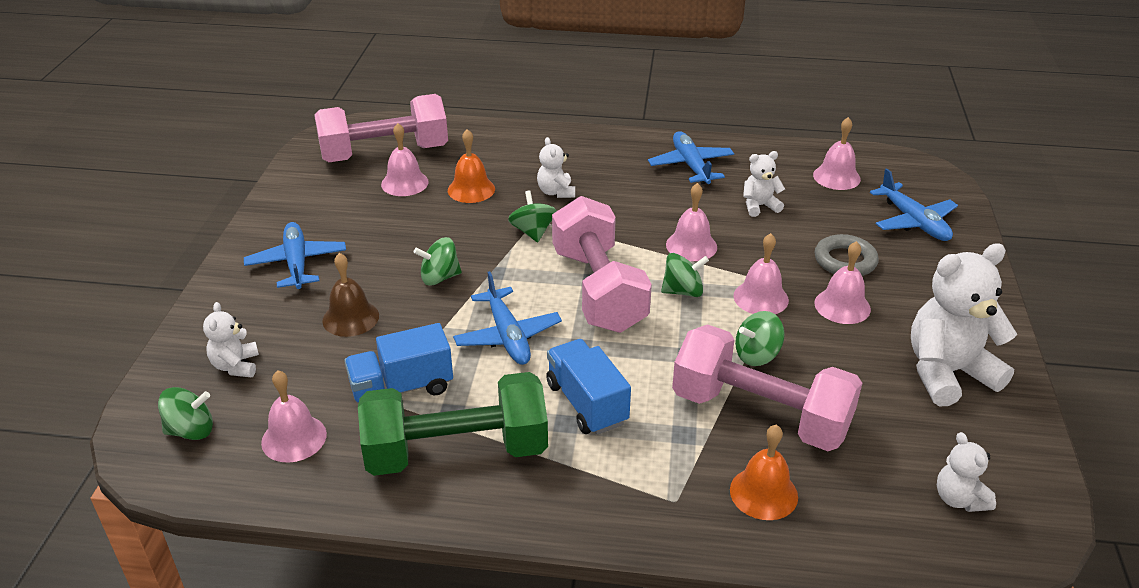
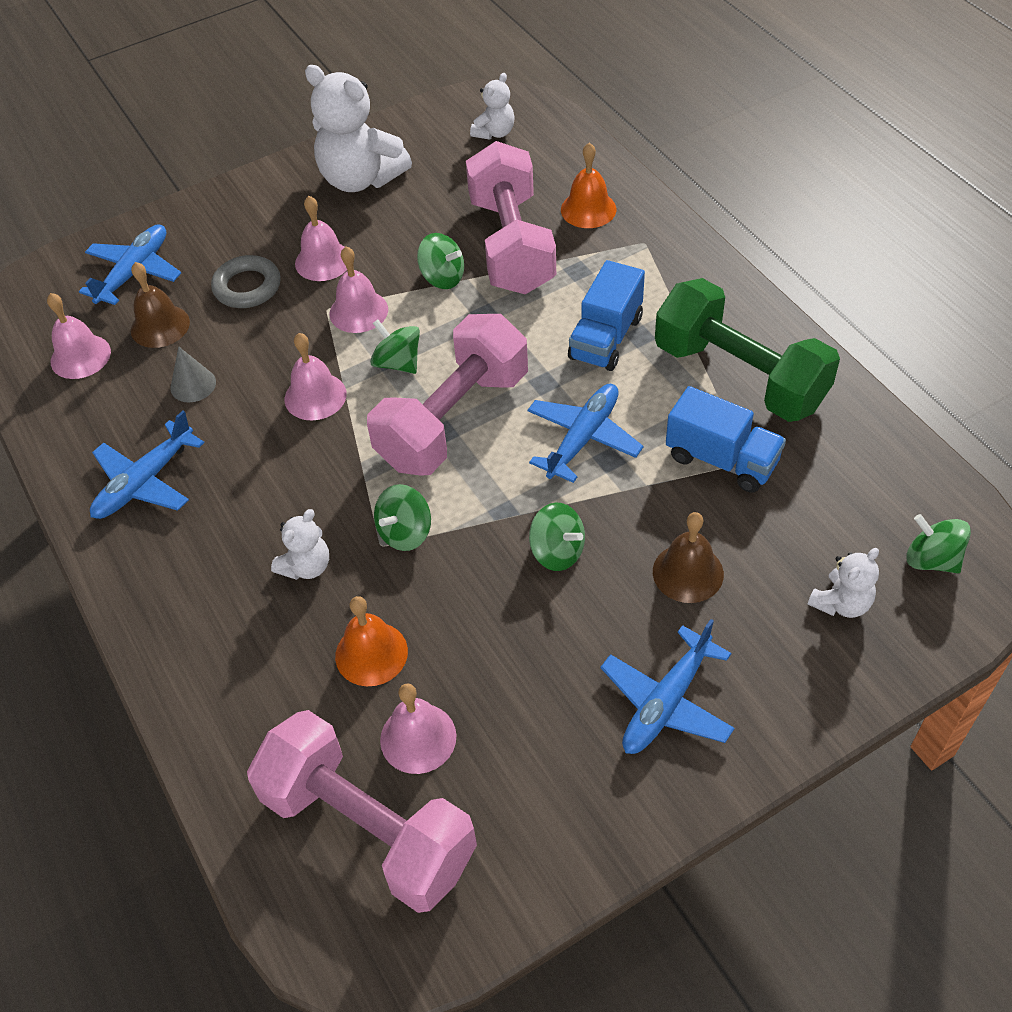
camera: 125 degrees left, 15 degrees up
pink bell [261,370,327,463] -> none
white teddy bear [743,151,785,217] -> grey cone [170,347,216,402]
none -> brown bell [131,262,190,348]

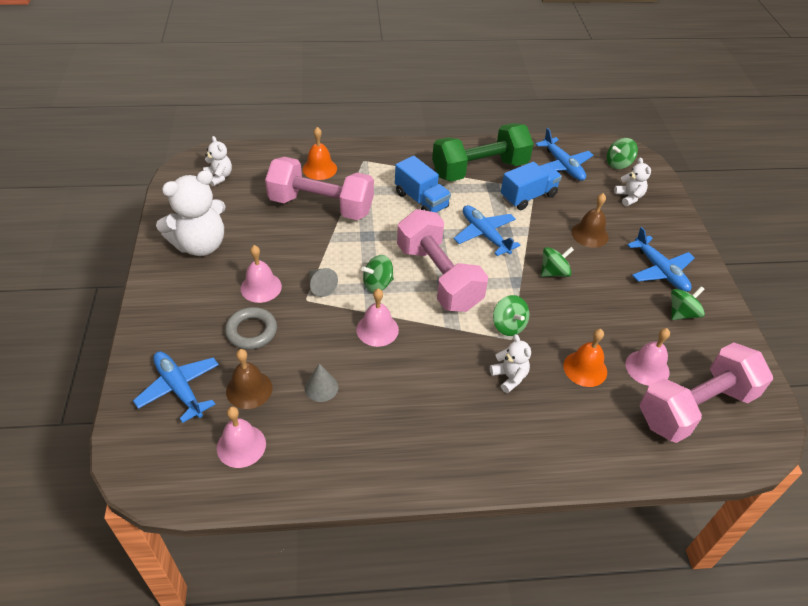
camera: 70 degrees left, 5 degrees down
blue plane [90,411,205,519] -> blue plane moved to [536,128,593,181]
pink bell [329,246,388,333] -> grey cone [309,268,338,297]
green spinning top [417,233,464,289] -> green spinning top moved to [671,286,705,320]

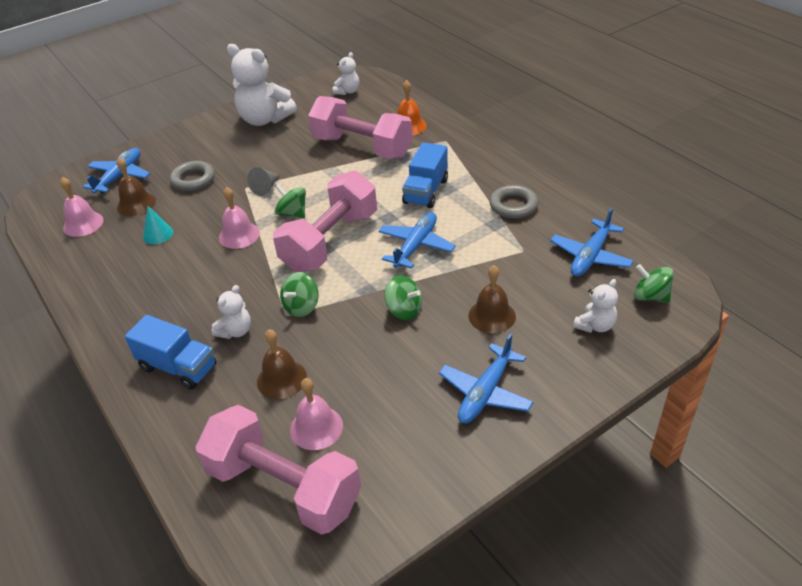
camera: 65 degrees right, 5 degrees down
pink bell [241,245,282,303] -> none
pink dumbbell [265,157,374,220] -> pink dumbbell turned 45 degrees counterclockwise [308,96,413,159]
grey cone [305,363,338,402] -> turquoise cone [143,206,173,244]
green dumbbell [432,123,534,182] -> grey ring [489,185,538,219]
blue truck [501,162,562,210] -> blue truck moved to [125,315,216,390]
orange bell [563,329,607,387] -> brown bell [257,329,307,399]
green spinning top [671,286,705,320] -> none

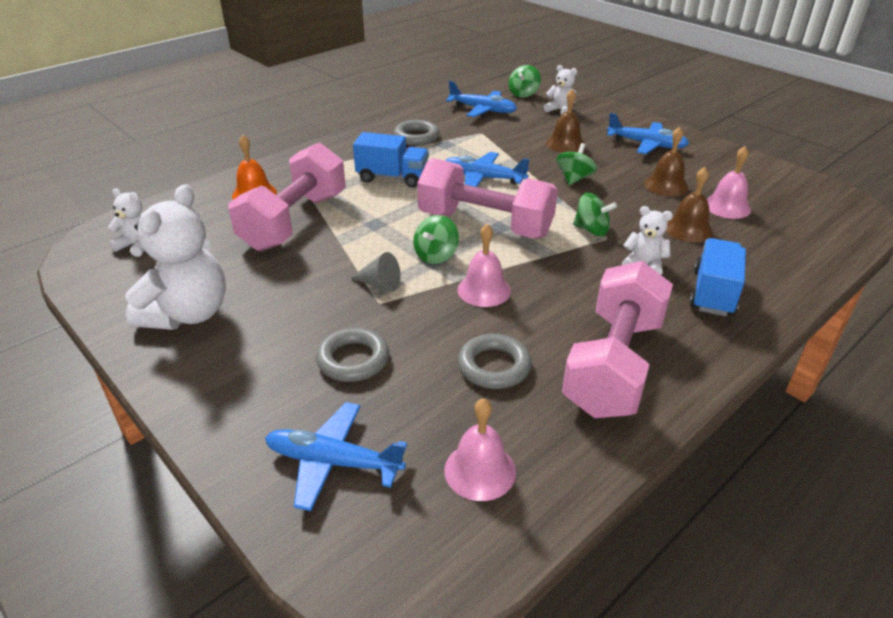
camera: 100 degrees left, 5 degrees down
brown bell [116,157,156,216] -> brown bell moved to [644,127,689,196]
turquoise cone [143,206,173,244] -> grey ring [458,334,532,389]
pink dumbbell [195,405,361,535] -> pink dumbbell moved to [562,261,673,418]

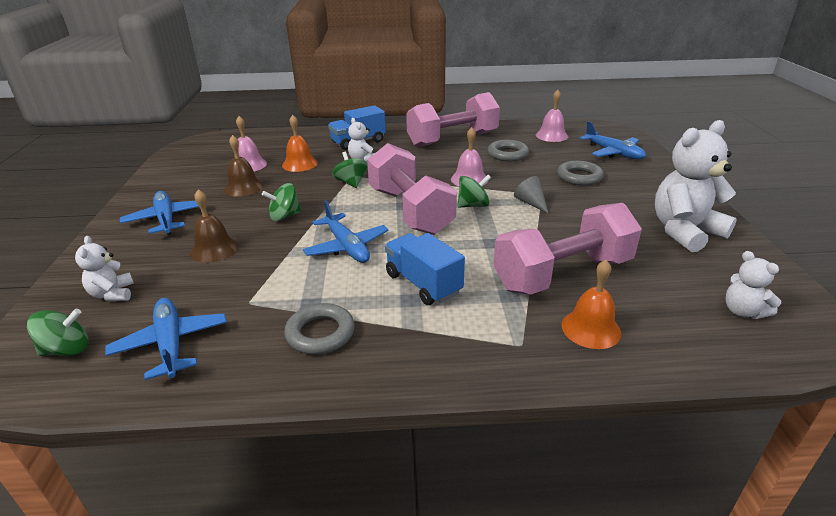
camera: 140 degrees left, 5 degrees down
brown bell [666,167,713,243] -> orange bell [282,115,318,172]

